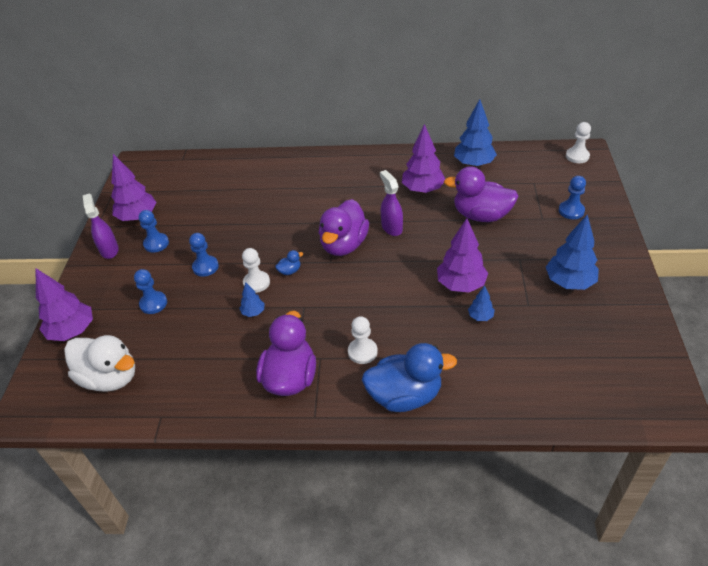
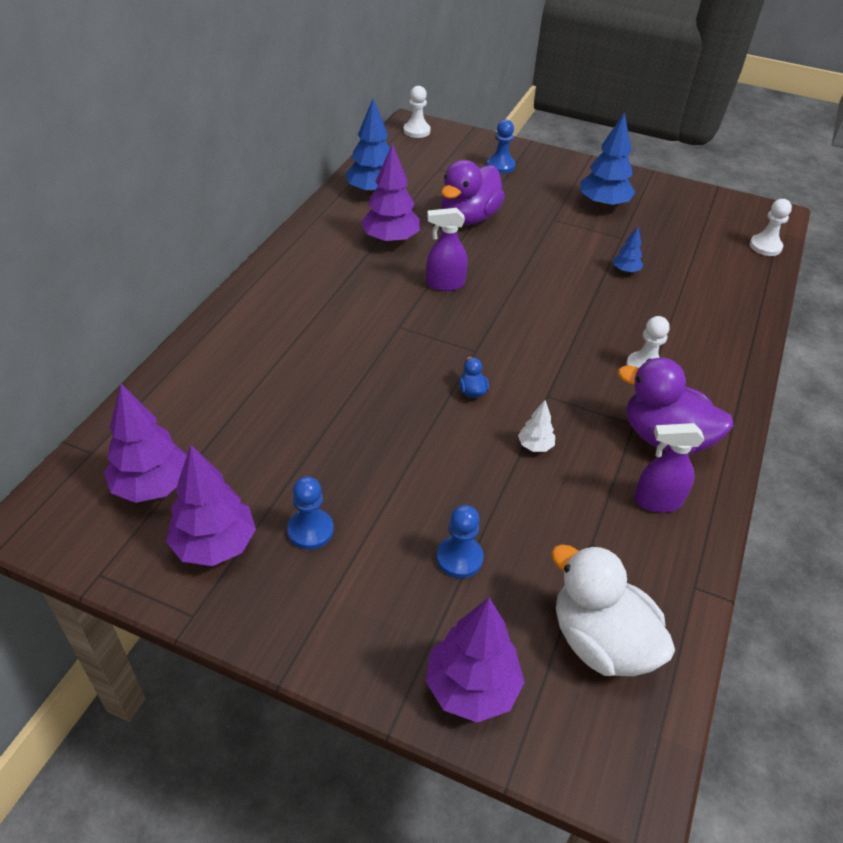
camera: 75 degrees left, 0 degrees up
white duck [64,335,135,392] -> white duck turned 90 degrees counterclockwise [551,544,675,676]
purple spray bottle [83,193,119,259] -> purple spray bottle moved to [634,423,704,513]
blue pawn [189,233,219,277] -> none
blue tree [239,282,265,317] -> white tree [518,400,555,452]
white pawn [242,248,270,293] -> white pawn moved to [750,199,792,256]
purple duck [319,199,369,256] -> none
blue duck [362,343,457,412] -> none
purple tree [437,218,488,293] -> purple tree moved to [104,384,187,503]

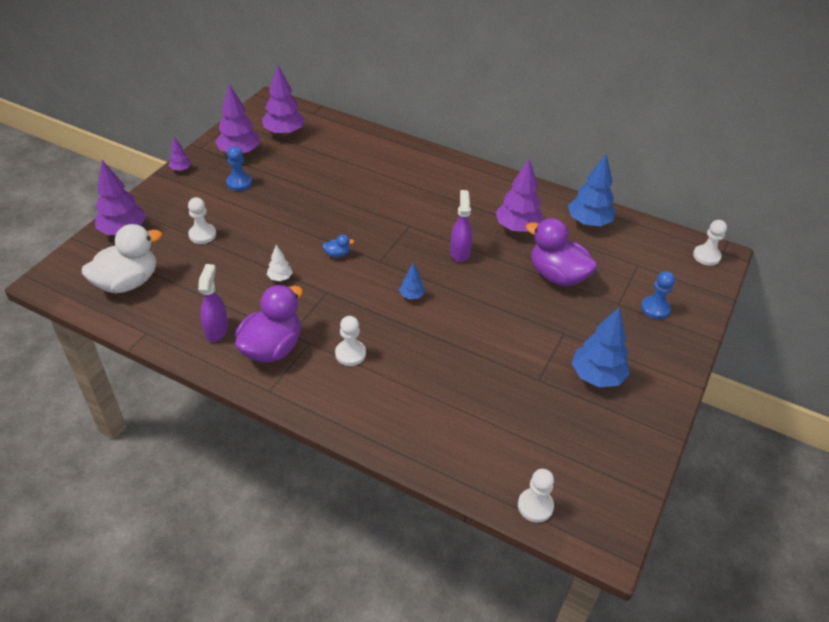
camera: 95 degrees right, 0 degrees up
blue pawn [437,505,484,578] -> white pawn [188,197,216,244]
blue tree [613,226,643,273] -> blue tree moved to [399,262,425,299]
none -> purple tree [169,137,192,171]

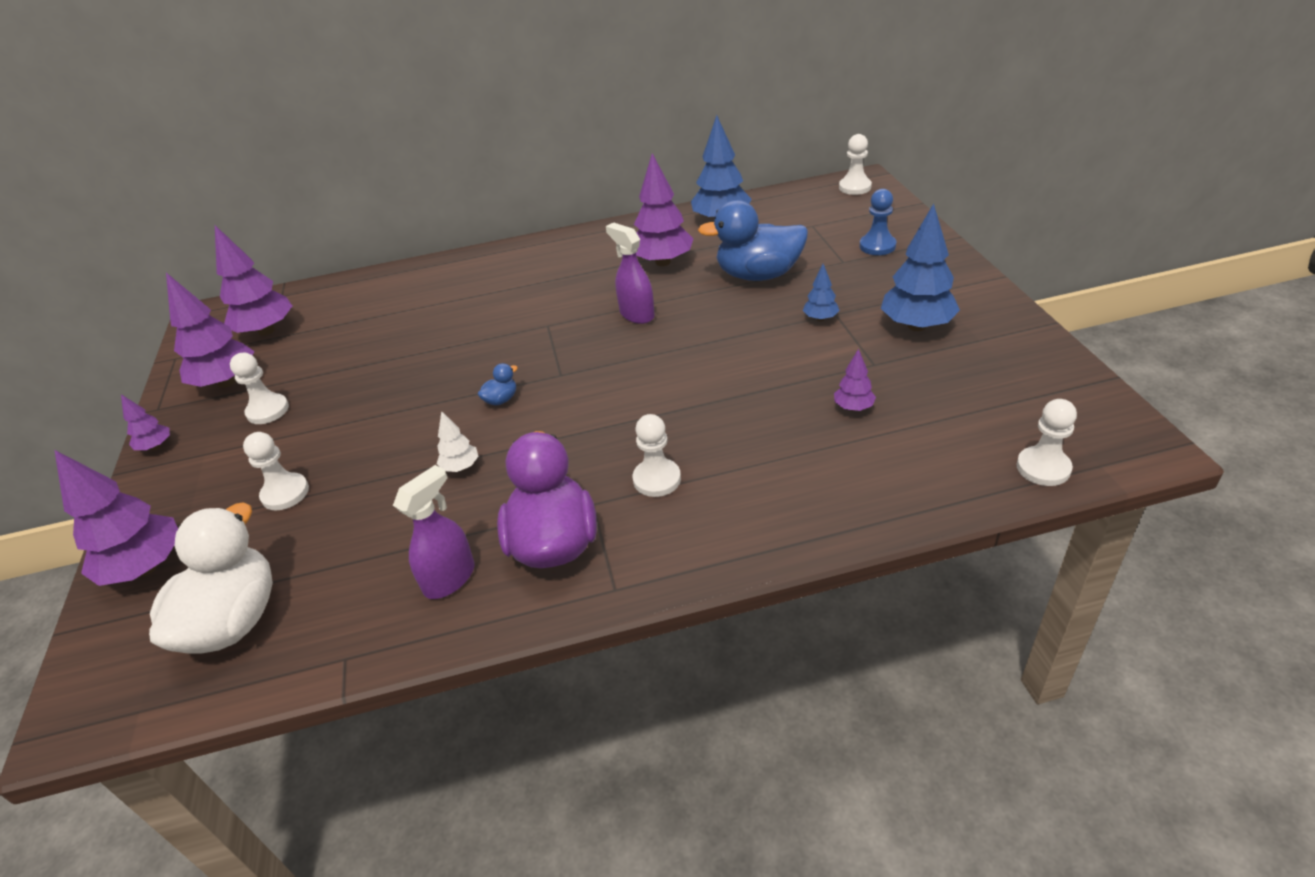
camera: 35 degrees left, 5 degrees down
purple spray bottle [198,264,228,342] -> purple spray bottle turned 75 degrees clockwise [393,465,475,599]
blue pawn [226,146,252,191] -> white pawn [230,352,289,424]
blue tree [399,262,425,299] -> blue tree moved to [803,264,840,321]
purple duck [526,218,597,286] -> blue duck [698,200,808,281]
none -> purple tree [834,349,876,411]

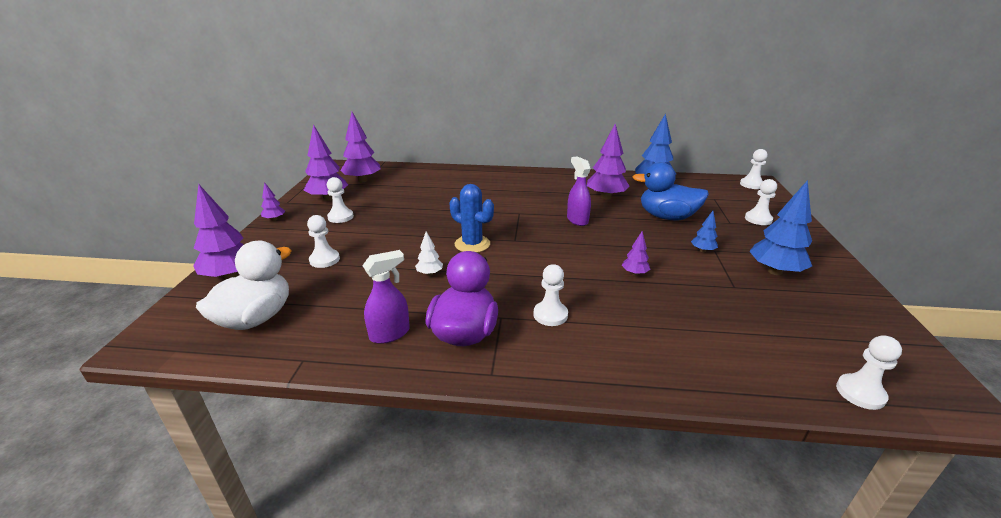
camera: 15 degrees right, 10 degrees down
blue duck [478,363,518,405] -> blue cactus [449,184,494,253]
purple tree [834,349,876,411] -> purple tree moved to [622,231,650,275]
blue pawn [860,189,896,255] -> white pawn [745,179,777,225]

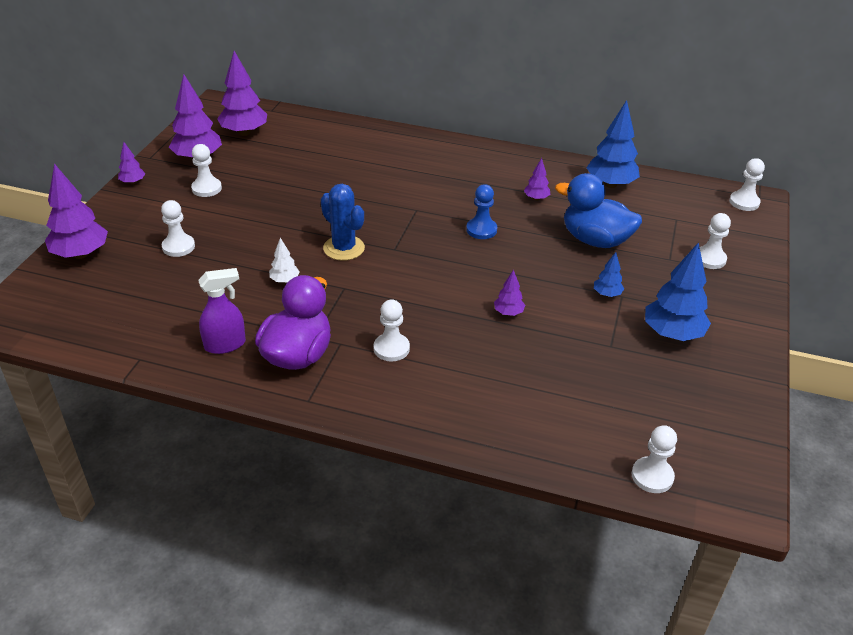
camera: 10 degrees right, 10 degrees up
white duck [196,241,292,330] -> none
purple spray bottle [567,156,591,226] -> blue pawn [466,184,497,239]
purple tree [587,124,630,199] -> purple tree [524,158,551,200], size x0.50

